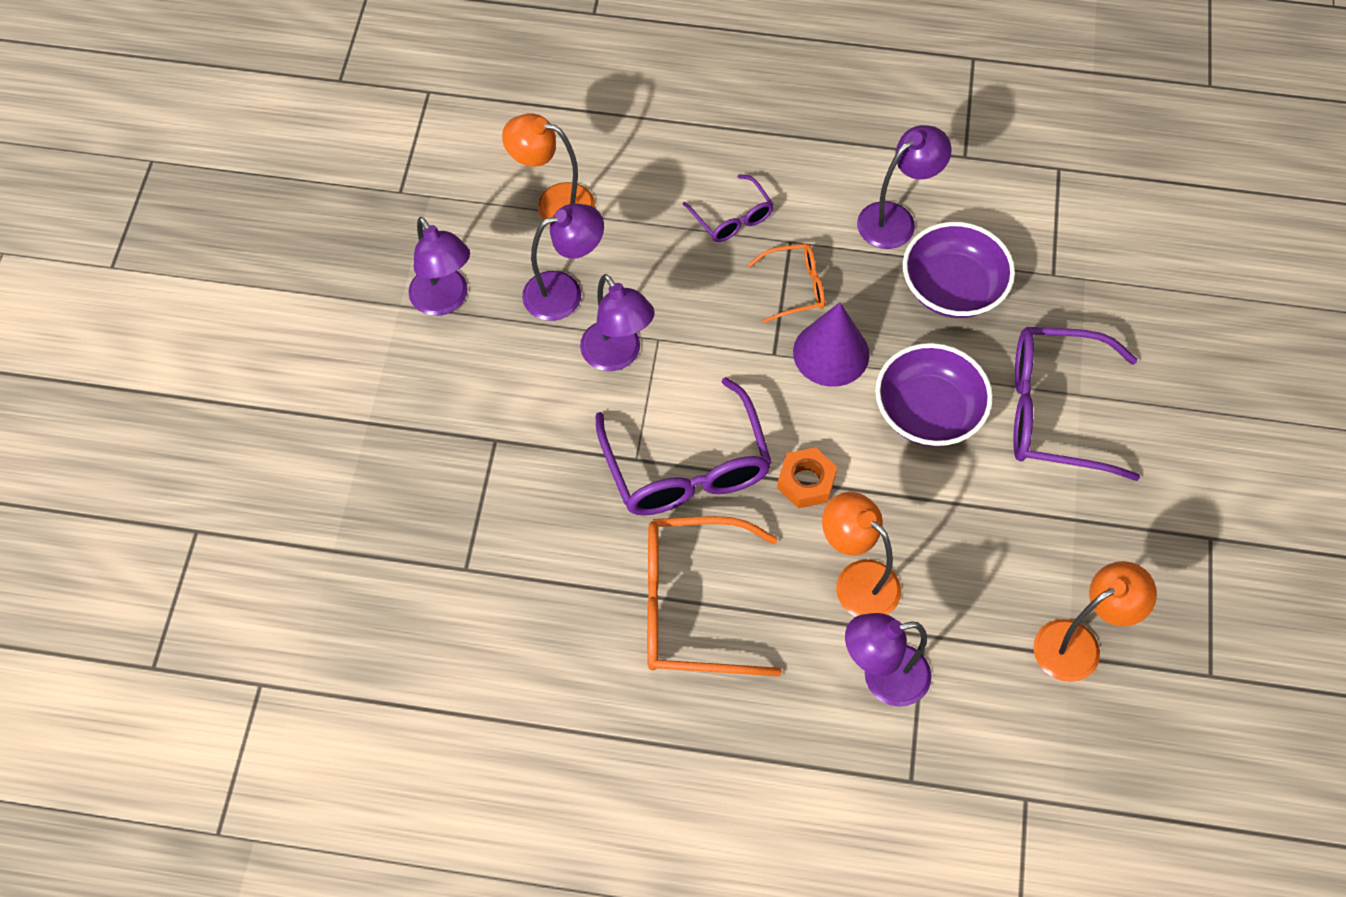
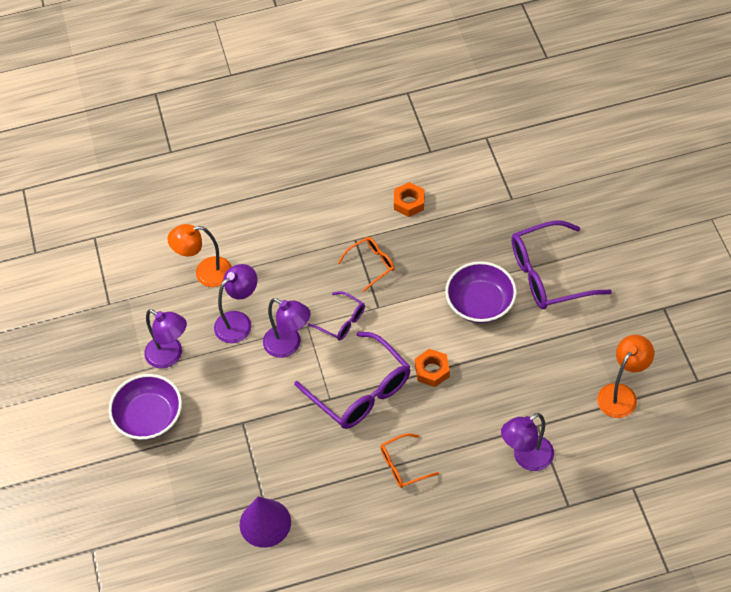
camera: 20 degrees left, 5 degrees down
orange glasses [647,516,782,676] -> orange glasses [380,433,439,488], size x0.53
purple glasses [683,174,774,242] -> purple glasses moved to [308,291,365,340]
purple cone [793,302,870,387] -> purple cone moved to [240,496,291,548]
orange lamp [822,492,901,617] -> none
purple lamp [857,125,952,249] -> orange nut [394,182,424,217]
purple bowl [903,222,1015,318] -> purple bowl moved to [109,374,182,440]

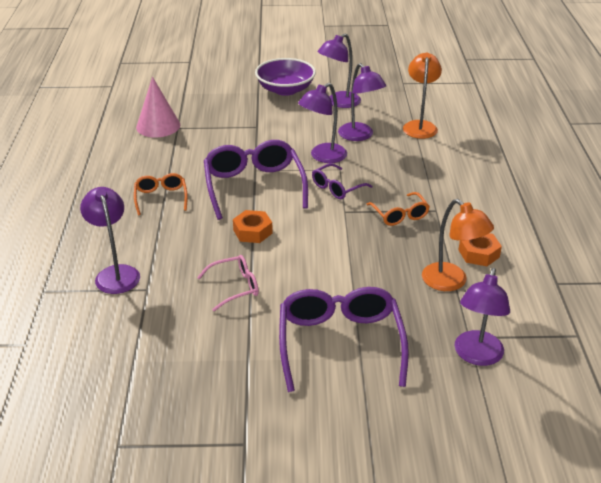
camera: 100 degrees right, 20 degrees down
purple cone [240,496,291,548] -> pink cone [136,77,180,137]
purple glasses [294,331,410,429] -> purple glasses turned 105 degrees clockwise [204,140,308,220]
purple bowl [445,261,517,323] -> none
orange lamp [597,335,654,418] -> orange lamp moved to [422,199,494,291]
none -> pink glasses [197,255,259,311]
none -> purple lamp [455,268,510,366]

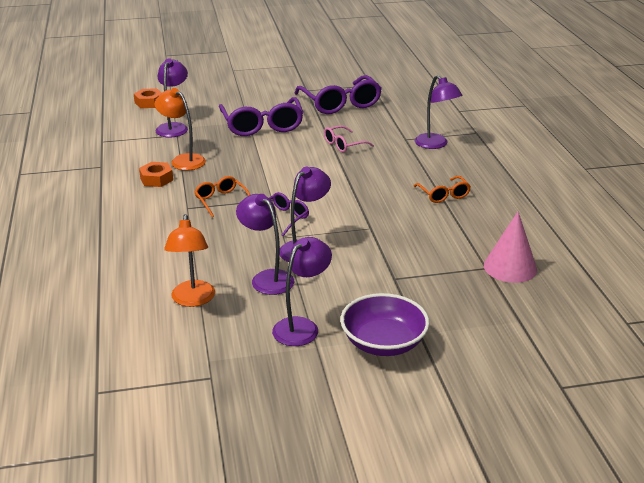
camera: 170 degrees right, 5 degrees down
purple glasses [204,140,308,220] -> purple glasses moved to [295,75,382,114]
orange nut [233,210,273,243] -> orange nut moved to [134,88,162,108]

